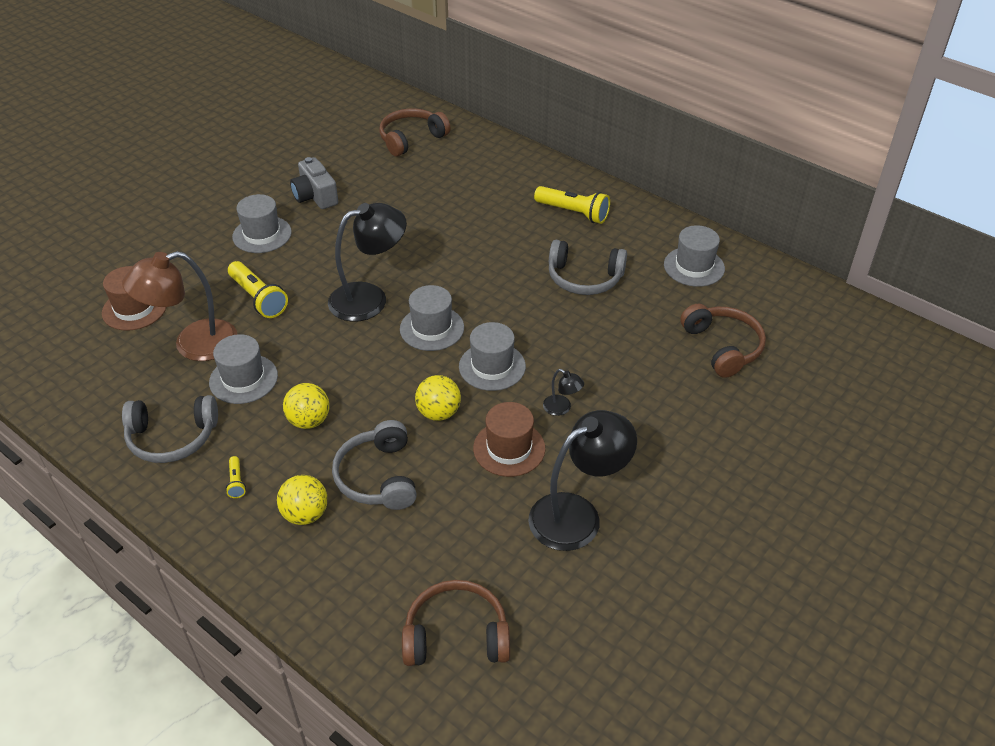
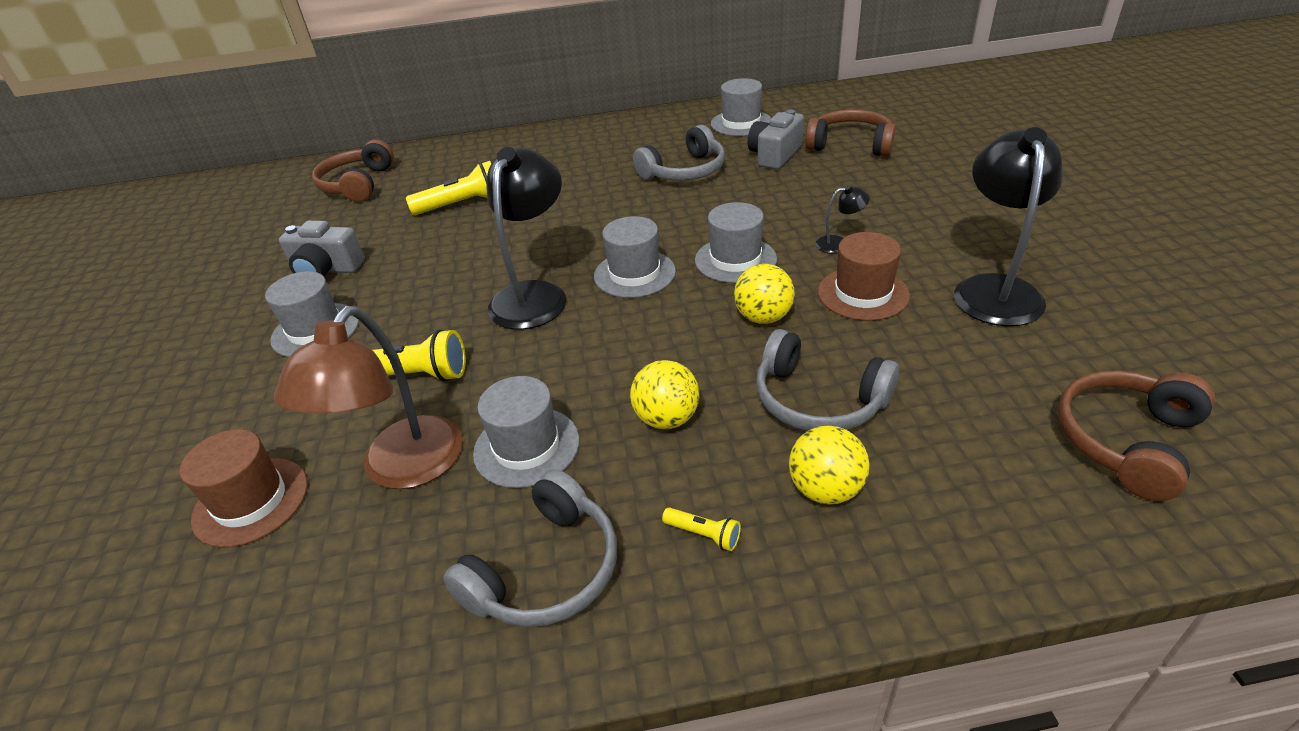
camera: 45 degrees left, 5 degrees down
yellow flashlight [534,186,610,224] -> yellow flashlight moved to [406,161,491,215]
none -> grey camera [748,110,804,169]

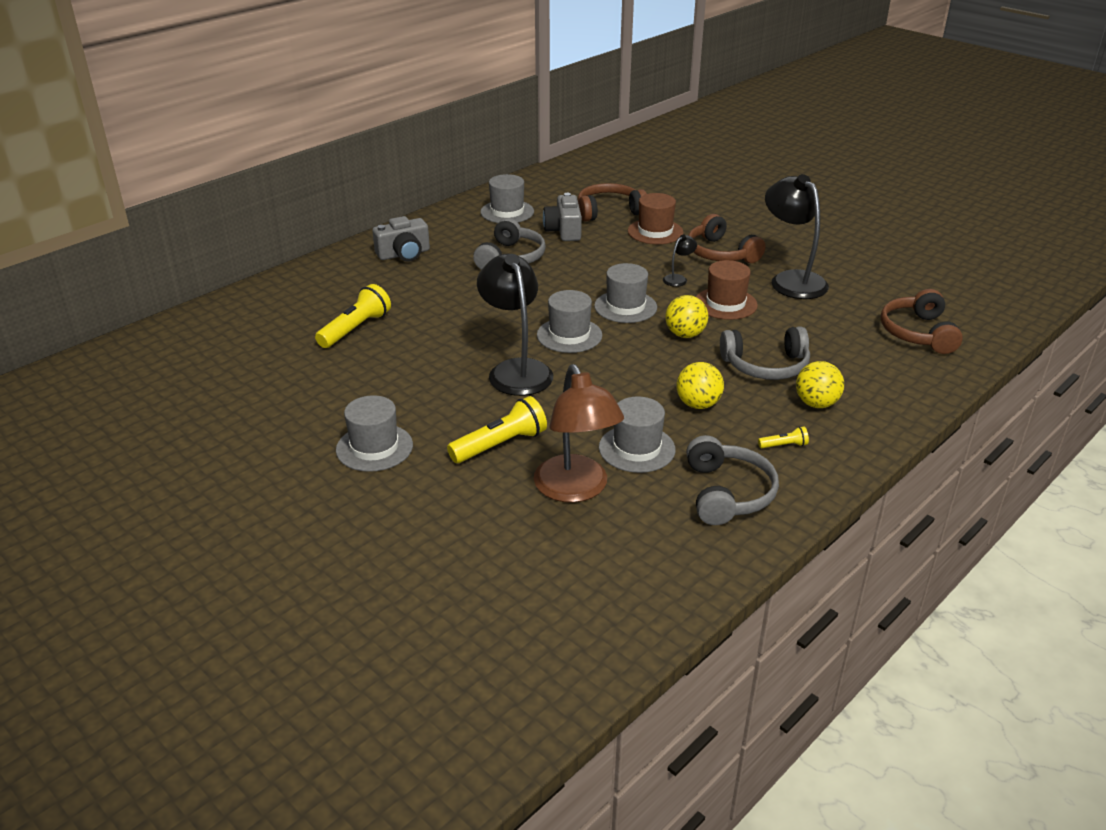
camera: 40 degrees left, 5 degrees down
brown hat [179,429,308,548] -> brown hat moved to [628,193,683,244]
grey camera [279,220,365,276] -> grey camera moved to [372,216,430,262]
brown headphones [312,140,394,202] -> brown headphones moved to [688,214,766,263]

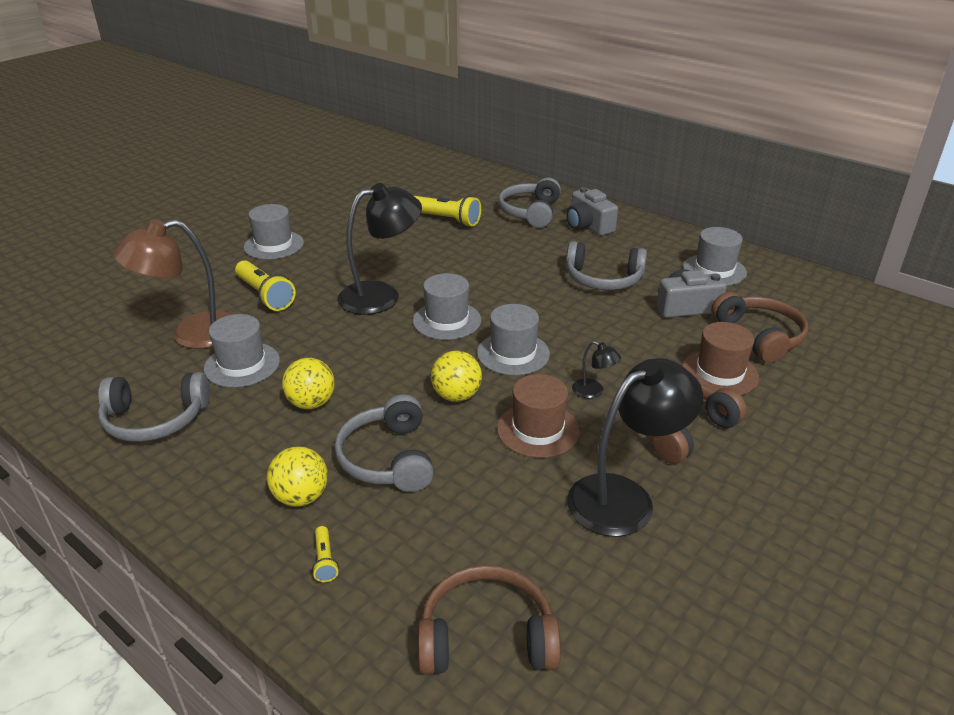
camera: 85 degrees right, 0 degrees up
yellow flashlight [758,427,809,448] -> yellow flashlight moved to [312,526,339,582]
none -> grey headphones [498,178,561,228]

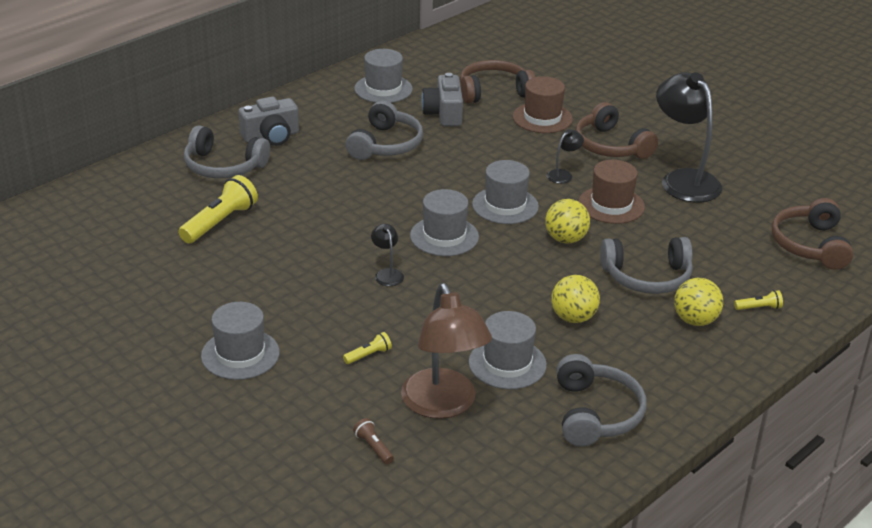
camera: 85 degrees left, 0 degrees up
yellow flashlight [235,260,296,311] -> yellow flashlight [343,332,392,364], size x0.48
black lamp [337,183,422,315] -> black lamp [371,224,404,286], size x0.44
none -> brown flashlight [353,418,394,464]

